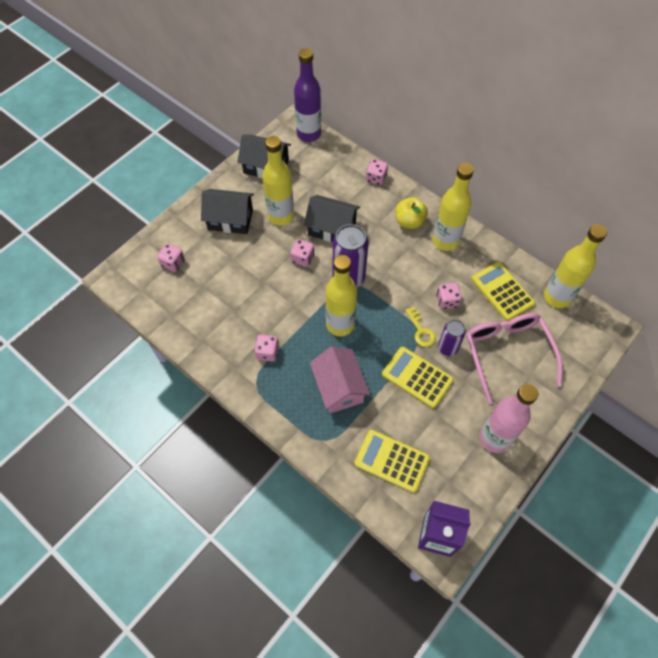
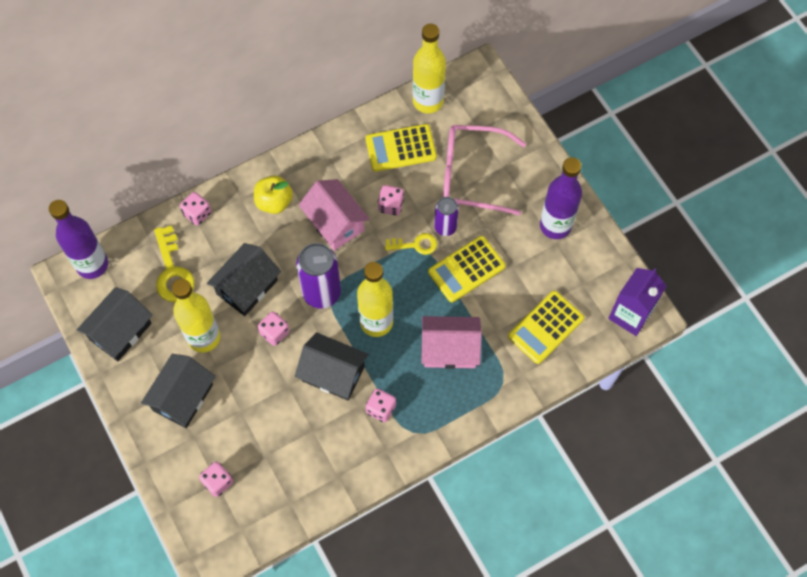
camera: 70 degrees left, 5 degrees up
yellow bottle [433,163,474,251] -> none
pink bottle [479,384,539,453] -> purple bottle [540,157,582,239]
none -> yellow key [154,225,195,302]
none -> black house [295,332,369,401]
none -> pink house [299,179,370,251]

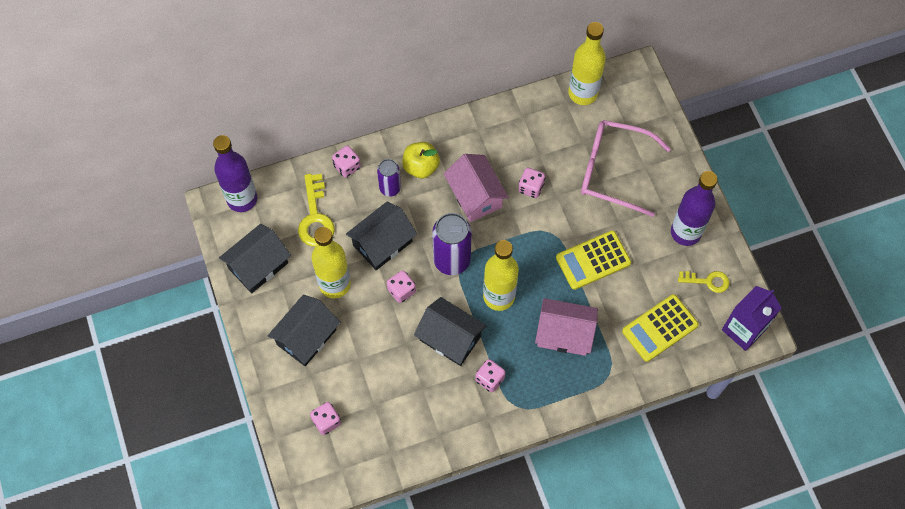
camera: 10 degrees right, 0 degrees up
yellow calculator [365,124,437,171] -> none
yellow key [385,233,437,255] -> yellow key moved to [678,271,730,293]
purple can [434,197,459,236] -> purple can moved to [377,159,401,197]

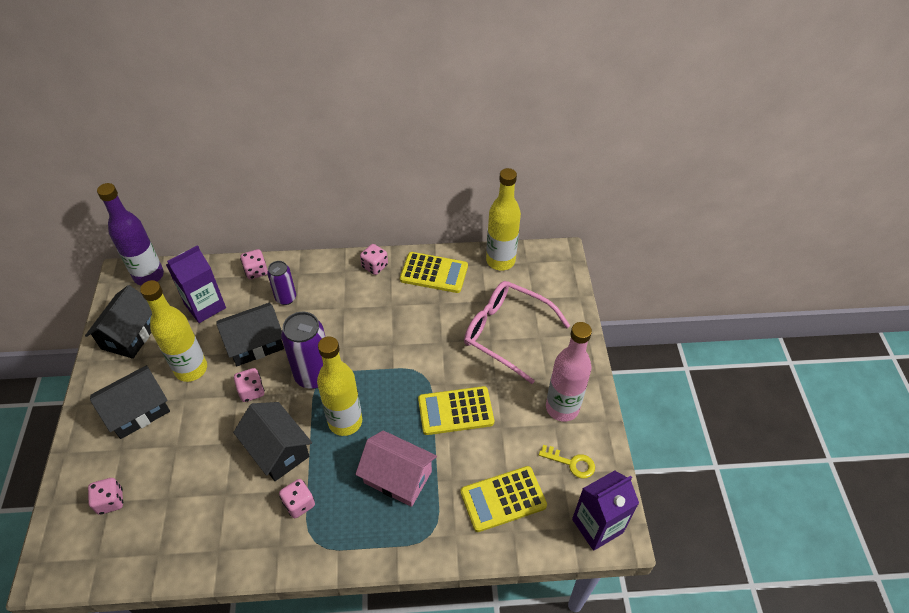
camera: 15 degrees right, 15 degrees down
black house [219,224,291,293] -> black house turned 45 degrees counterclockwise [85,285,152,359]
yellow key [298,174,335,247] -> purple carton [166,245,226,323]
yellow apple [402,142,440,178] -> none
pink house [443,154,509,222] -> none
pink dice [518,168,545,198] -> pink dice moved to [360,244,388,275]
purple bottle [671,171,718,246] -> pink bottle [546,322,592,422]
none -> yellow calculator [400,252,468,293]

